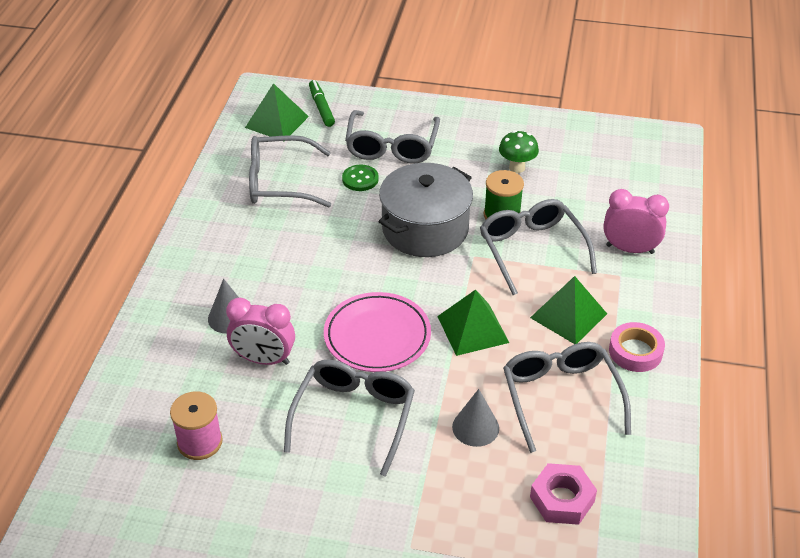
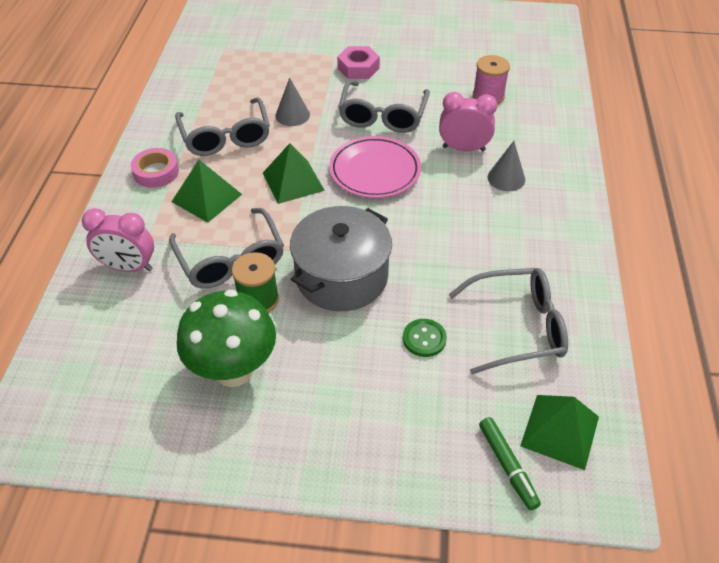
camera: 175 degrees right, 5 degrees up
grey glasses [345,110,440,164] -> none
green mushroom [499,130,539,173] -> green mushroom [177,289,276,387], size x1.90
pink nut [530,463,597,525] -> pink nut moved to [337,46,380,79]

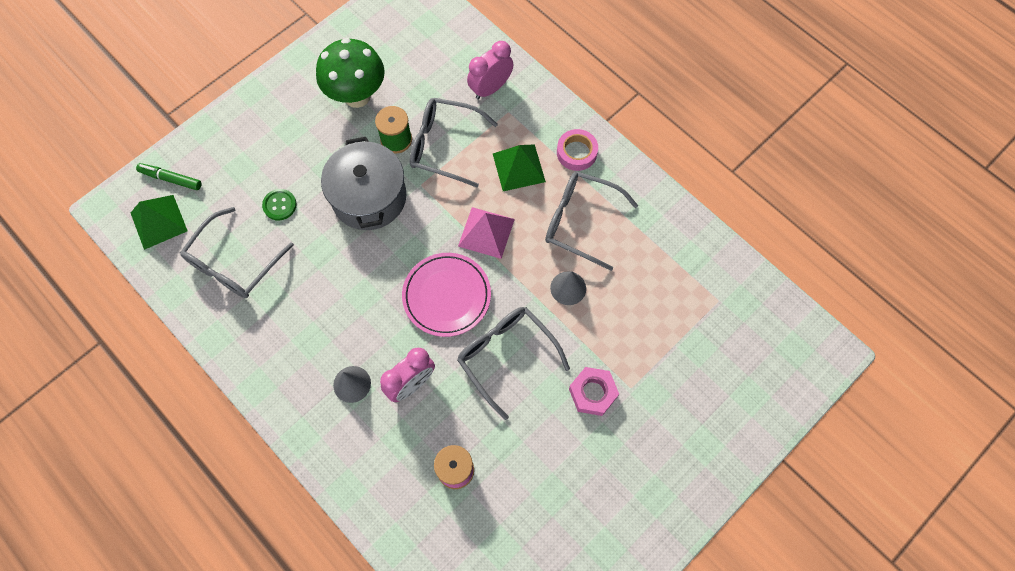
camera: 130 degrees right, 20 degrees up
green pyramid [263,143,325,204] -> pink pyramid [458,207,515,259]

